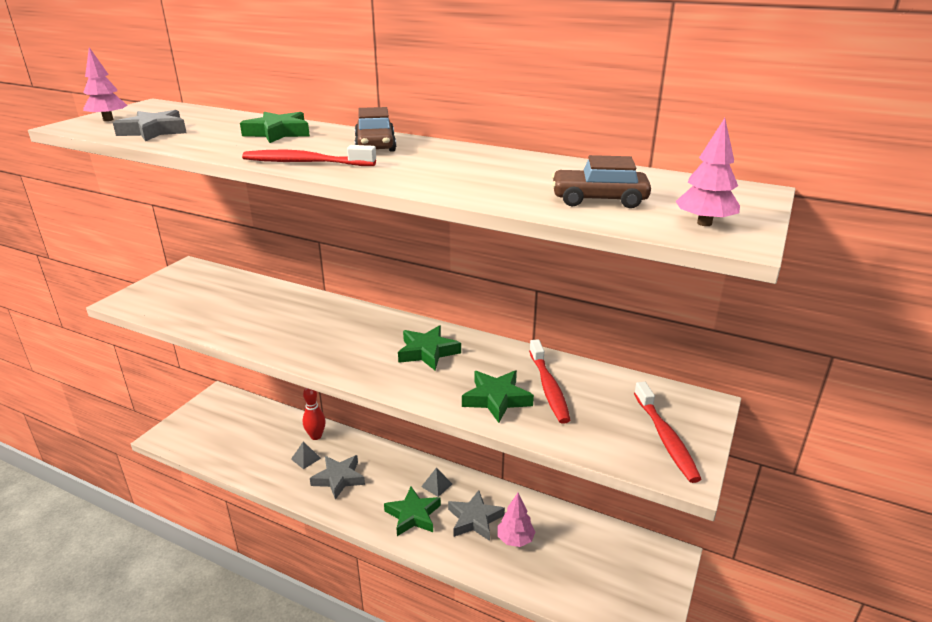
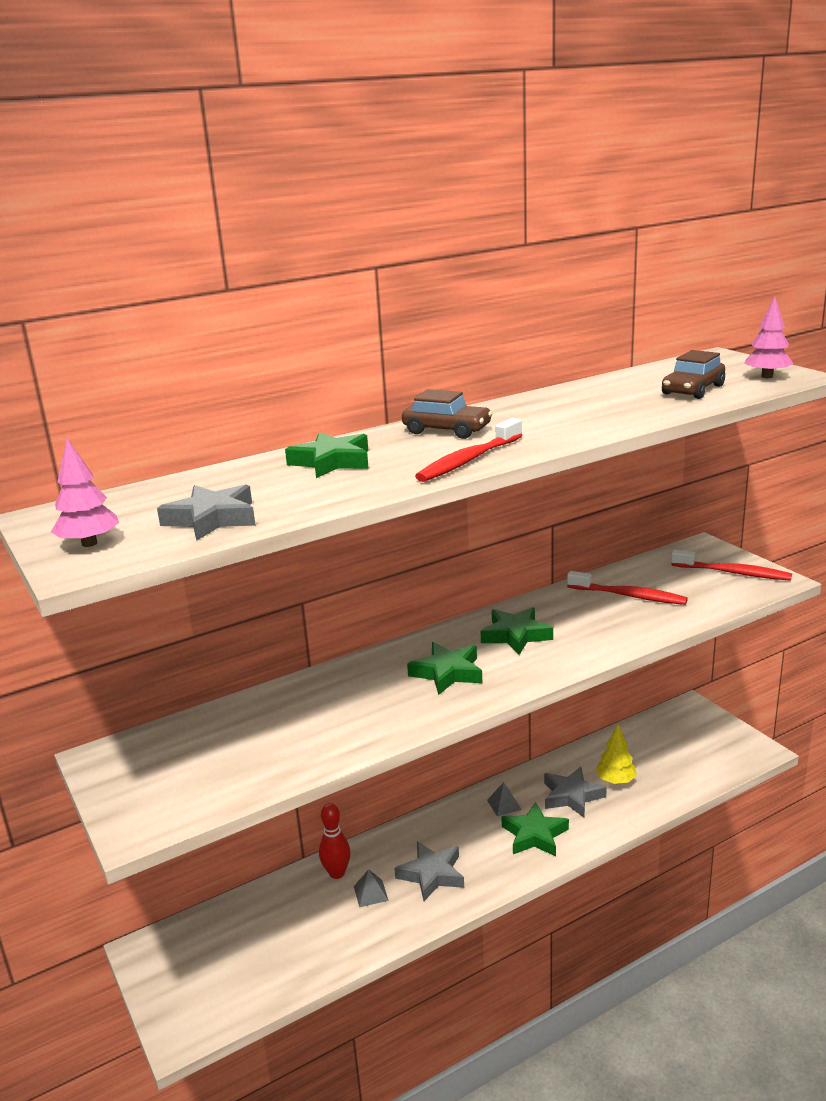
camera: 55 degrees left, 5 degrees down
green star [462,371,534,423] -> green star moved to [407,642,483,695]
pink tree [497,493,535,547] -> yellow tree [595,725,637,784]

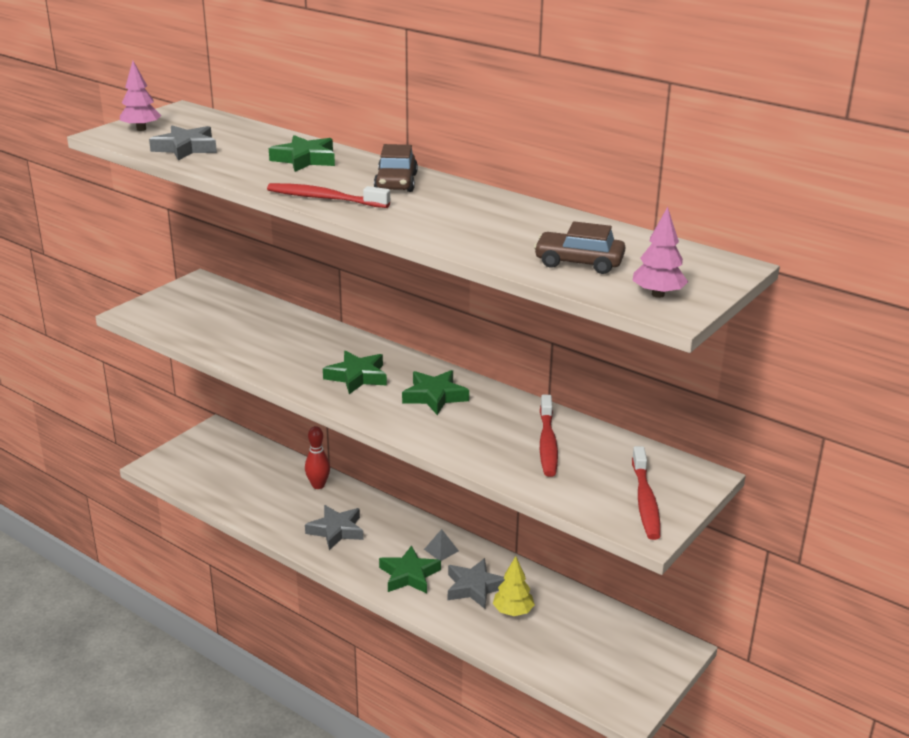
camera: 65 degrees right, 5 degrees up
grey pyramid [354,869,389,907] -> none

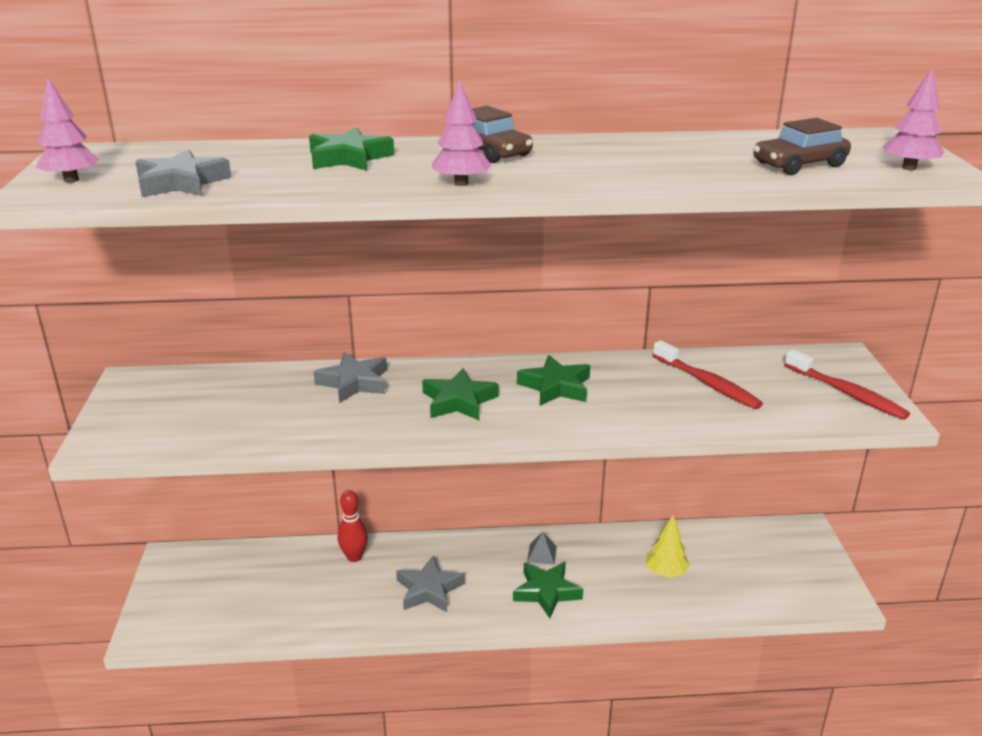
camera: 40 degrees left, 0 degrees up
red toothbrush [267,183,390,208] -> pink tree [432,80,492,186]
grey star [448,558,505,609] -> grey star moved to [314,352,387,403]

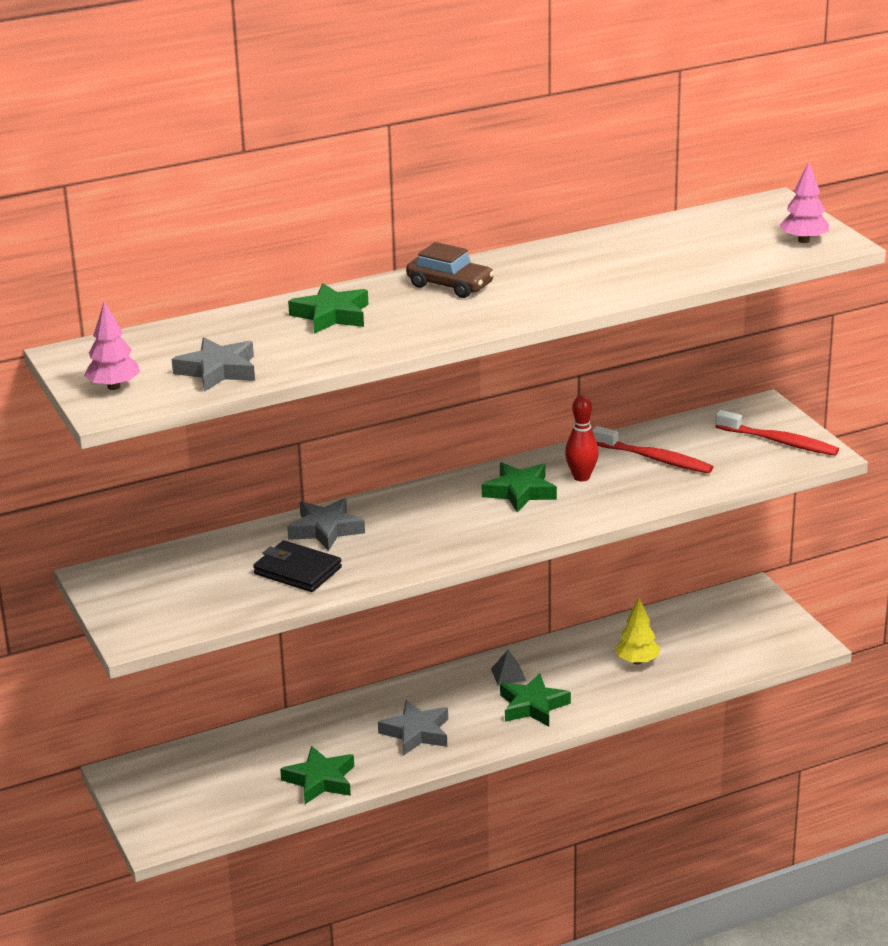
camera: 20 degrees left, 0 degrees up
red bowling pin [338,490,368,562] -> red bowling pin moved to [565,395,599,481]
green star [422,368,499,420] -> green star moved to [280,746,354,804]
pink tree [432,80,492,186] -> none
brown car [753,118,851,175] -> none
none -> black wallet [253,540,342,592]

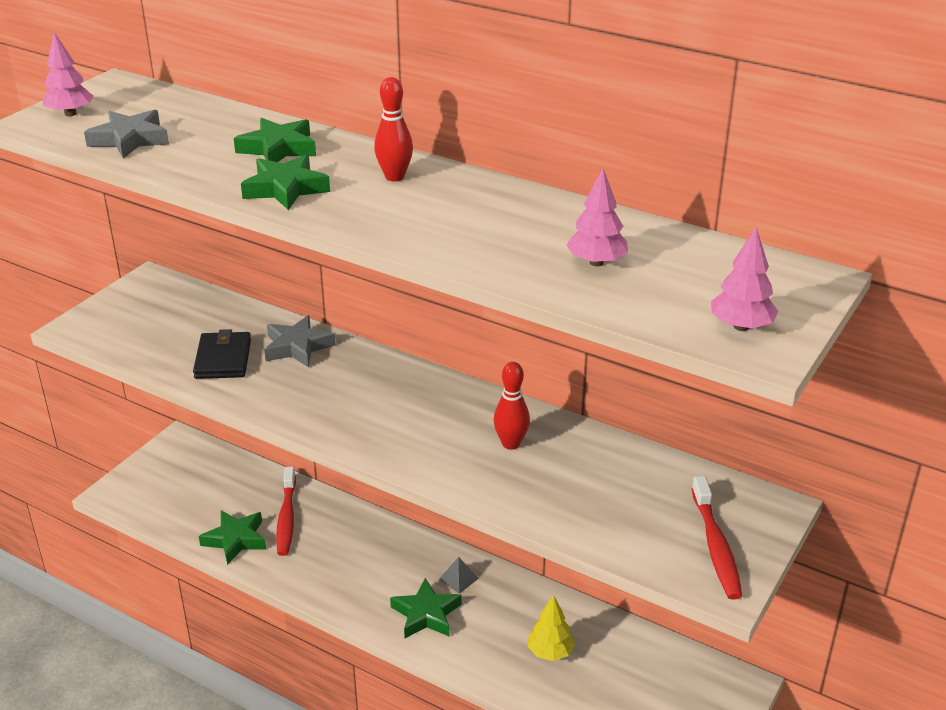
camera: 55 degrees right, 5 degrees up
grey star [378,700,448,756] -> none
brown car [406,242,494,298] -> red bowling pin [374,77,413,182]
green star [482,462,557,512] -> green star moved to [241,155,330,210]
red toothbrush [592,426,713,473] -> red toothbrush moved to [276,467,296,556]
none -> pink tree [566,168,628,266]

